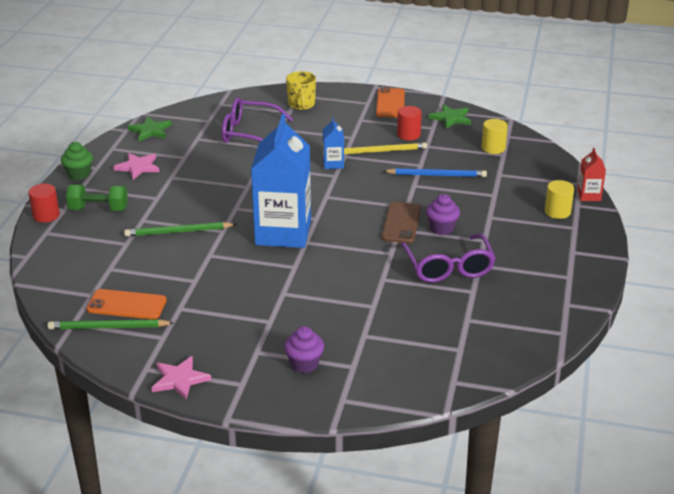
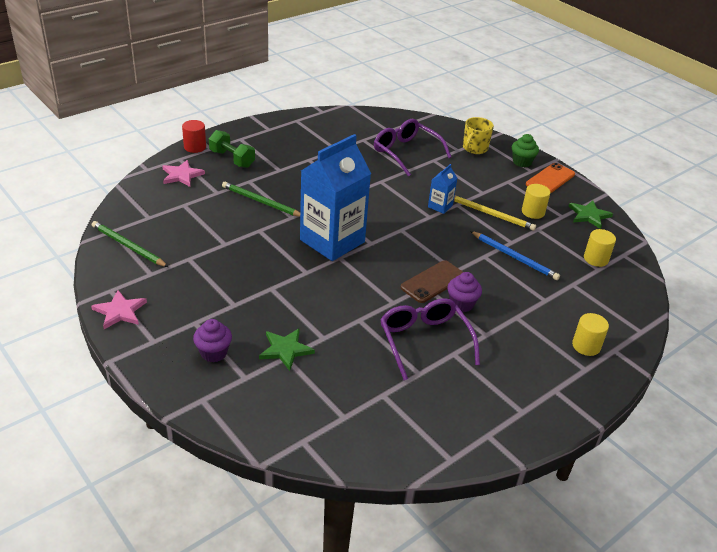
camera: 35 degrees right, 5 degrees up
green cupcake [61,142,93,180] -> green cupcake moved to [512,134,539,167]
orange phone [87,289,166,319] -> none
pink star [113,153,160,180] -> pink star moved to [162,160,205,187]
green star [127,117,172,141] -> green star moved to [259,328,315,371]
red cylinder [397,106,422,140] -> yellow cylinder [522,184,550,219]
purple glasses [401,233,496,283] -> purple glasses turned 135 degrees clockwise [380,298,480,380]
red carton [577,148,606,201] -> none

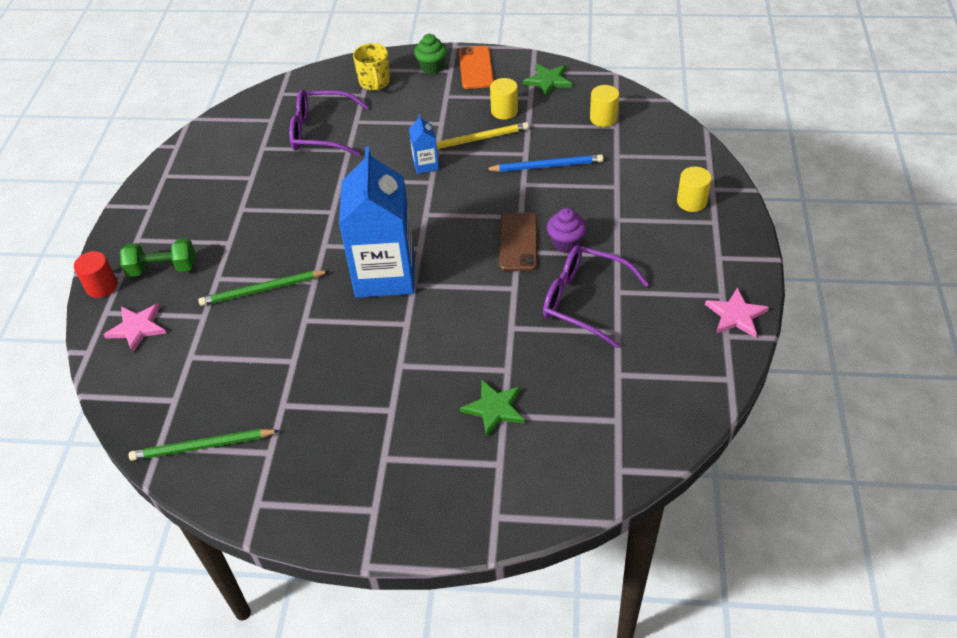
camera: 40 degrees left, 10 degrees up
pink star [91,290,147,329] -> pink star moved to [705,287,769,338]
purple cupcake [193,319,232,363] -> none

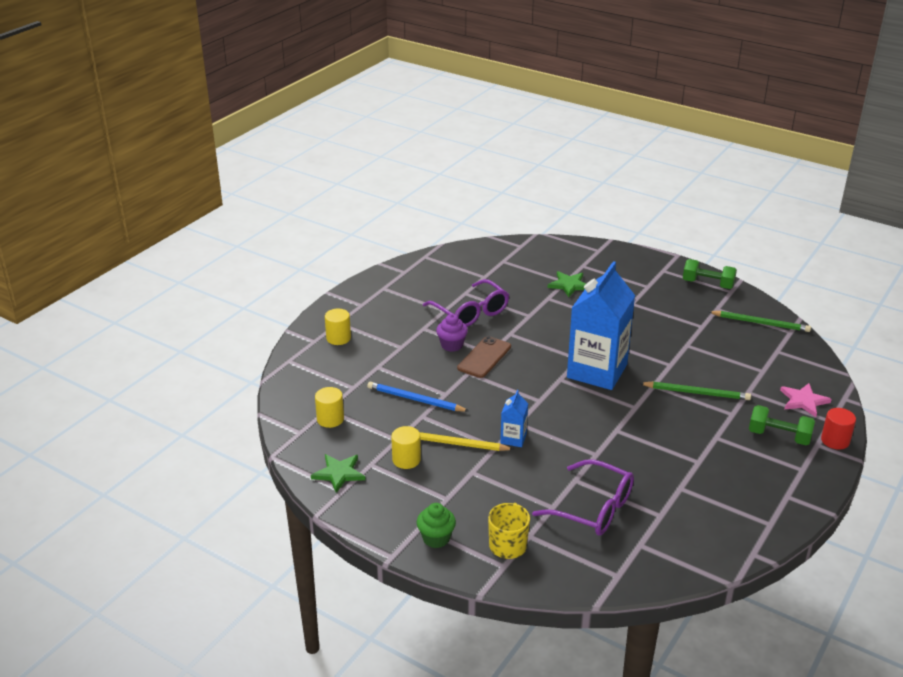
camera: 155 degrees left, 15 degrees down
orange phone [459,46,494,89] -> none
pink star [705,287,769,338] -> none
none -> green dumbbell [683,259,737,289]

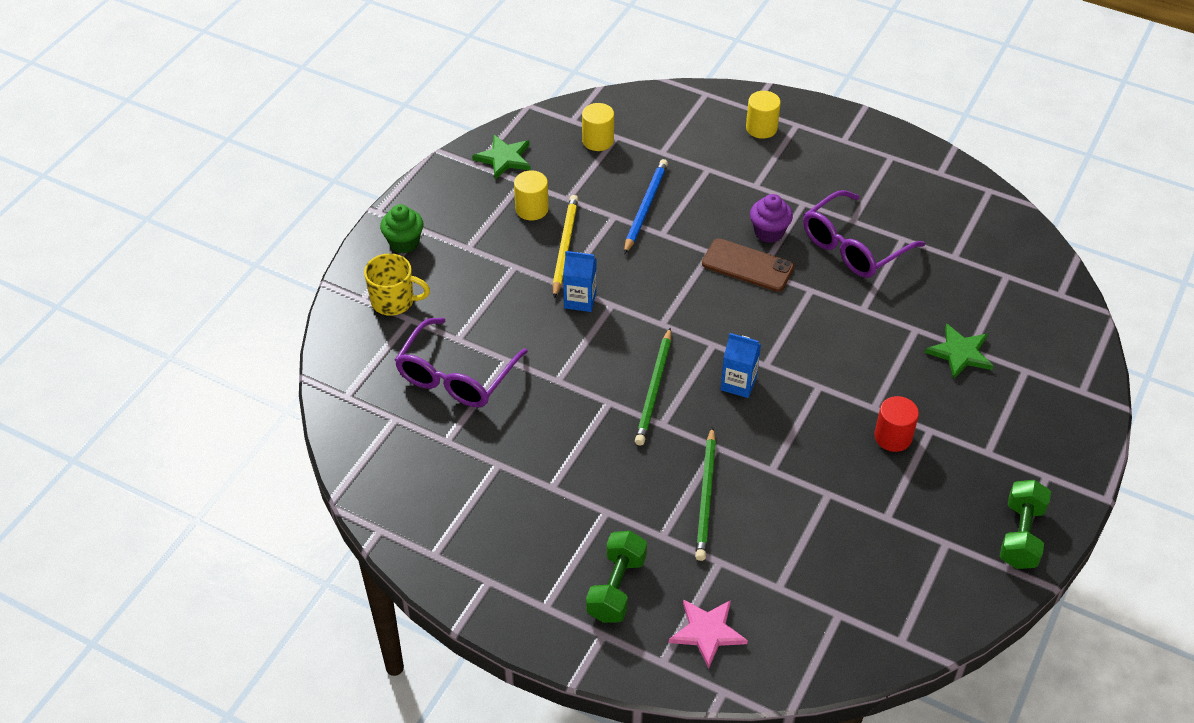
camera: 85 degrees right, 15 degrees up
blue carton [567,261,635,390] -> blue carton [721,333,761,398], size x0.43
green pencil [708,311,811,332] -> green pencil moved to [635,328,671,445]
red cylinder [821,408,856,450] -> red cylinder moved to [874,396,919,452]

